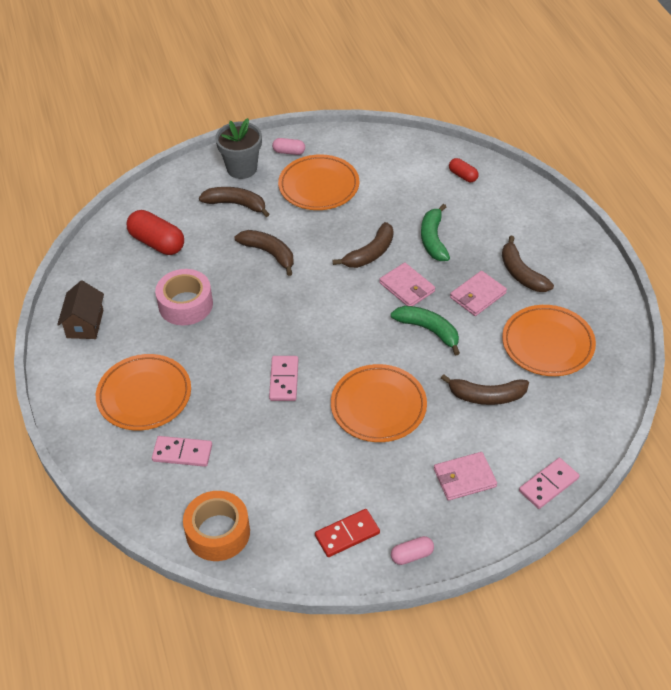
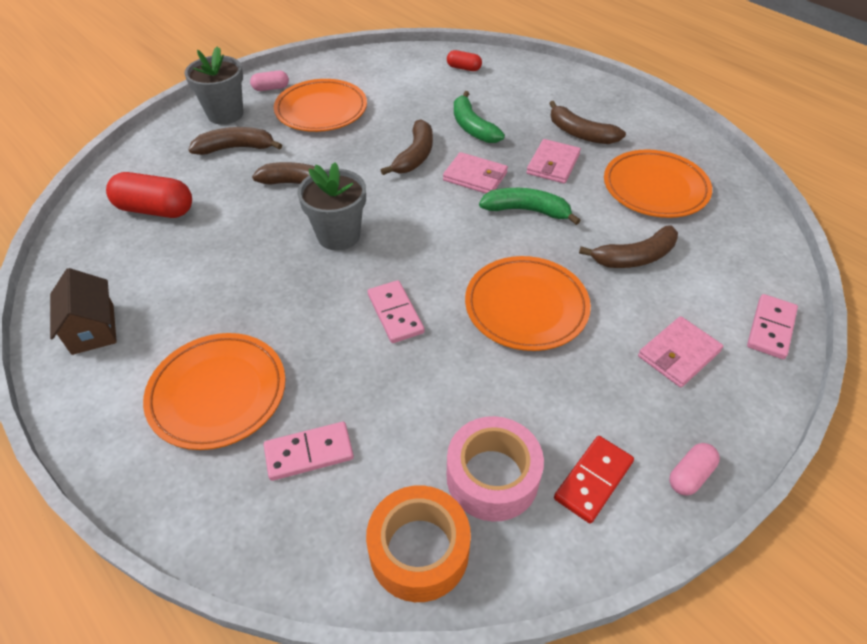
camera: 25 degrees left, 0 degrees up
pink tape [155,269,213,325] -> pink tape moved to [447,416,544,522]
none -> grey flower pot [297,162,366,251]

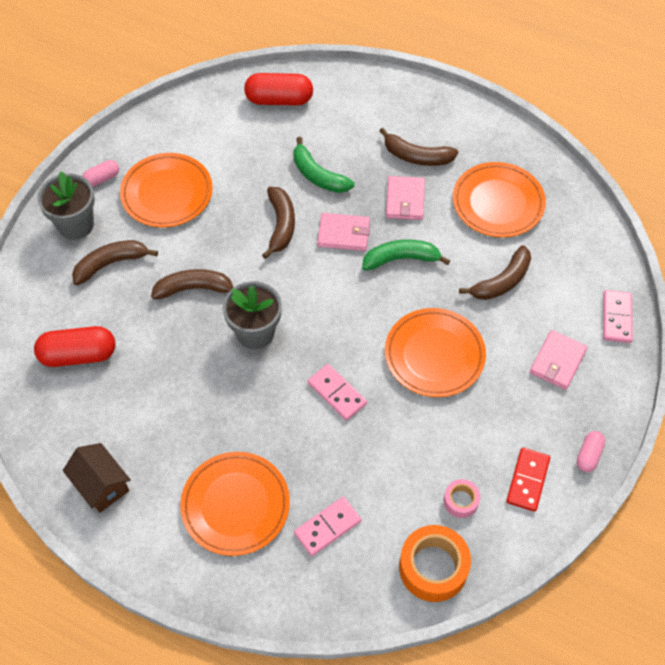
camera: 20 degrees left, 10 degrees up
red capsule [447,50,482,71] -> red capsule [244,73,313,106], size x1.86
pink tape [447,416,544,522] -> pink tape [444,479,480,518], size x0.53

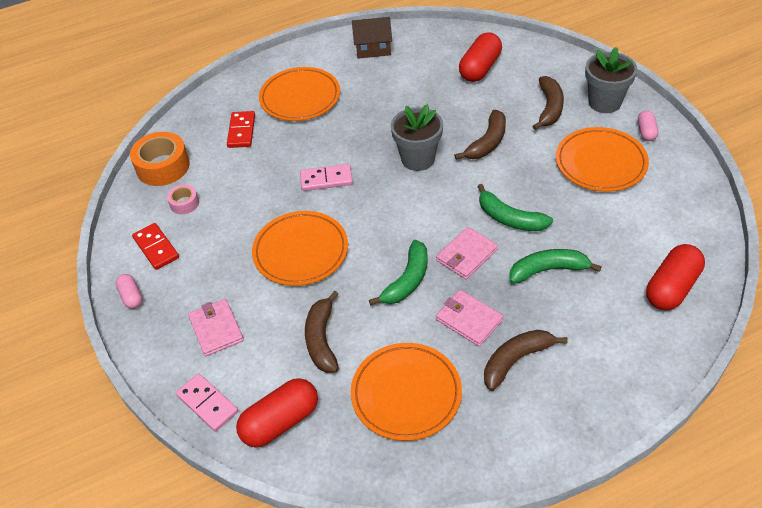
camera: 130 degrees right, 10 degrees down
brown banana [262,187,295,259] -> green banana [477,184,553,231]
pink domino [294,497,361,556] -> red domino [227,111,255,148]
none -> red capsule [236,378,318,448]

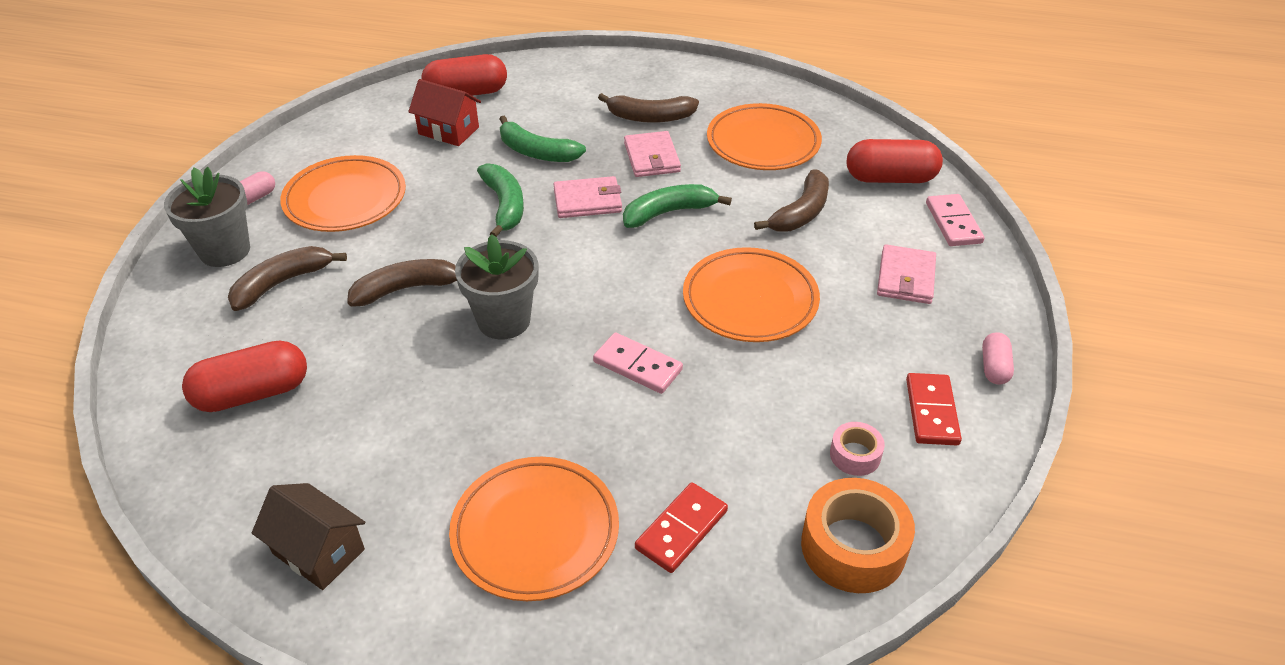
camera: 145 degrees left, 5 degrees down
none -> red house [408,79,481,146]

